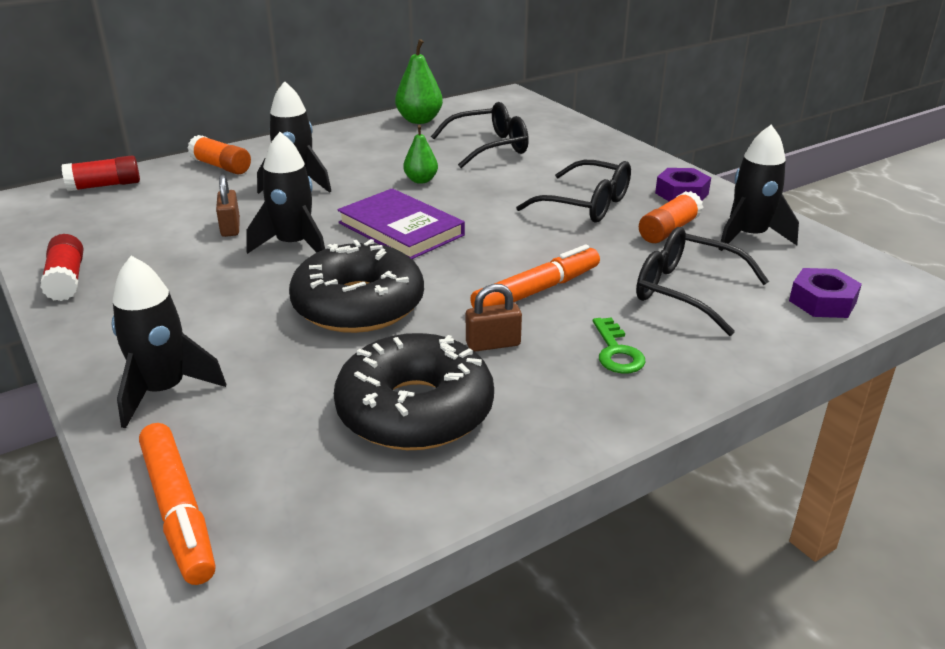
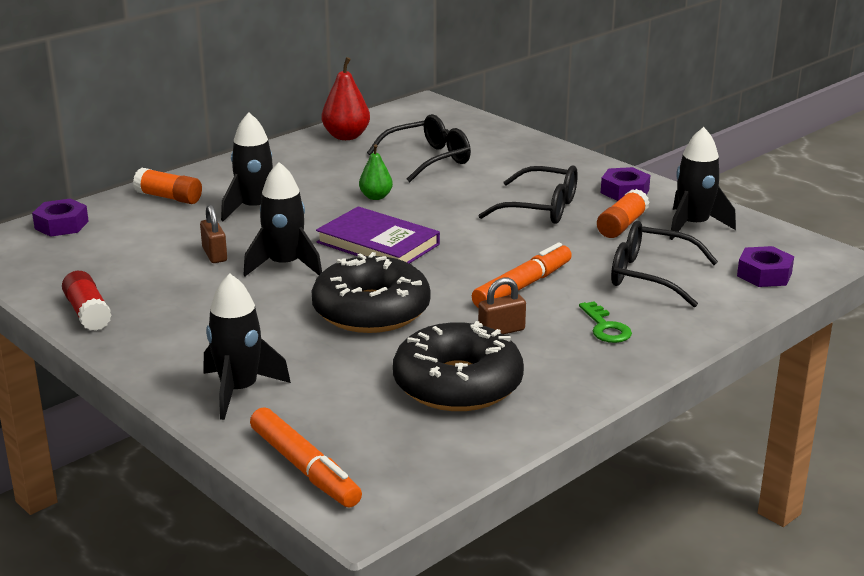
camera: 10 degrees left, 5 degrees down
red glue stick [61,155,140,191] -> purple nut [32,198,89,237]
green pear [395,39,443,124] -> red pear [322,57,370,140]

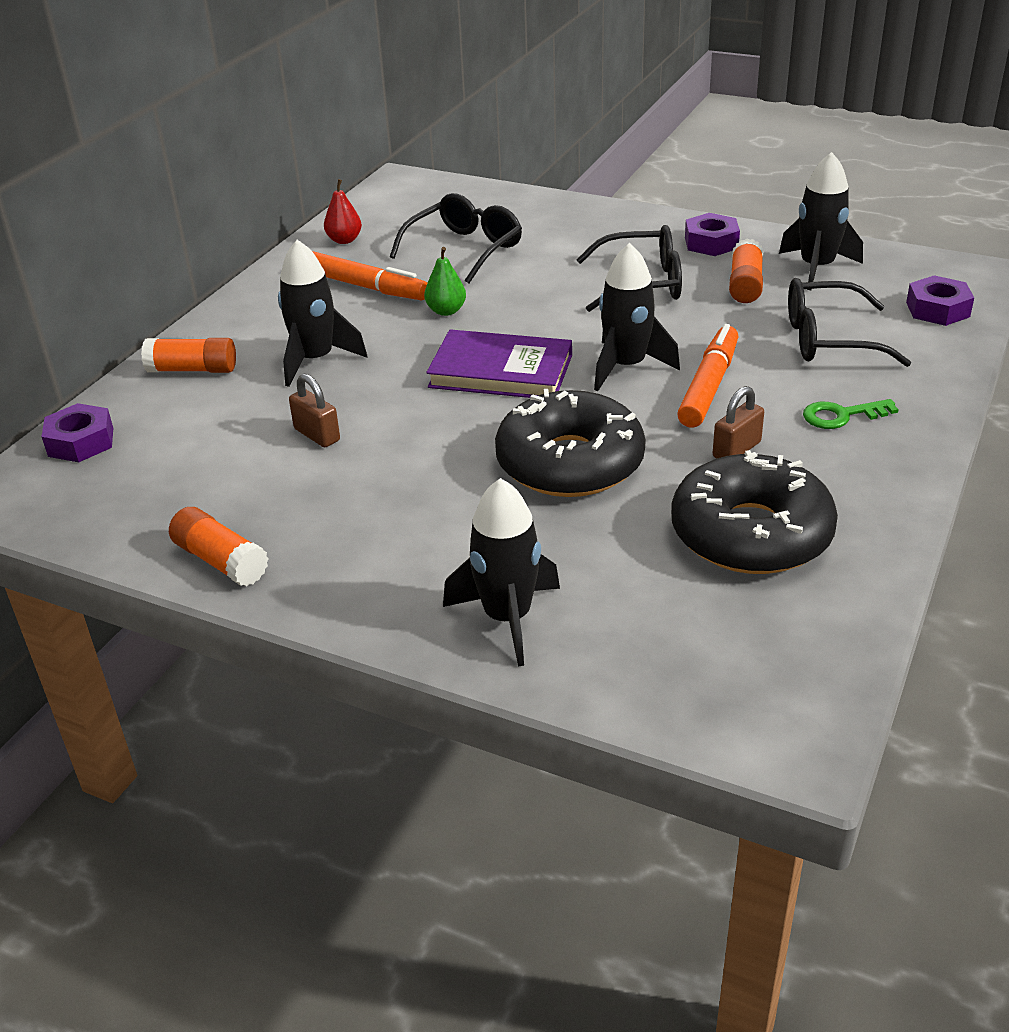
camera: 20 degrees left, 10 degrees up
red glue stick [62,271,112,331] -> orange glue stick [169,507,269,587]
black rocket [243,162,322,276] -> black rocket moved to [594,243,680,391]
orange marker [250,407,362,508] -> orange marker moved to [312,251,427,300]
red pear [322,57,370,140] -> red pear [324,179,362,244], size x0.63
green key [579,301,632,343] -> green key turned 120 degrees clockwise [803,399,899,429]

